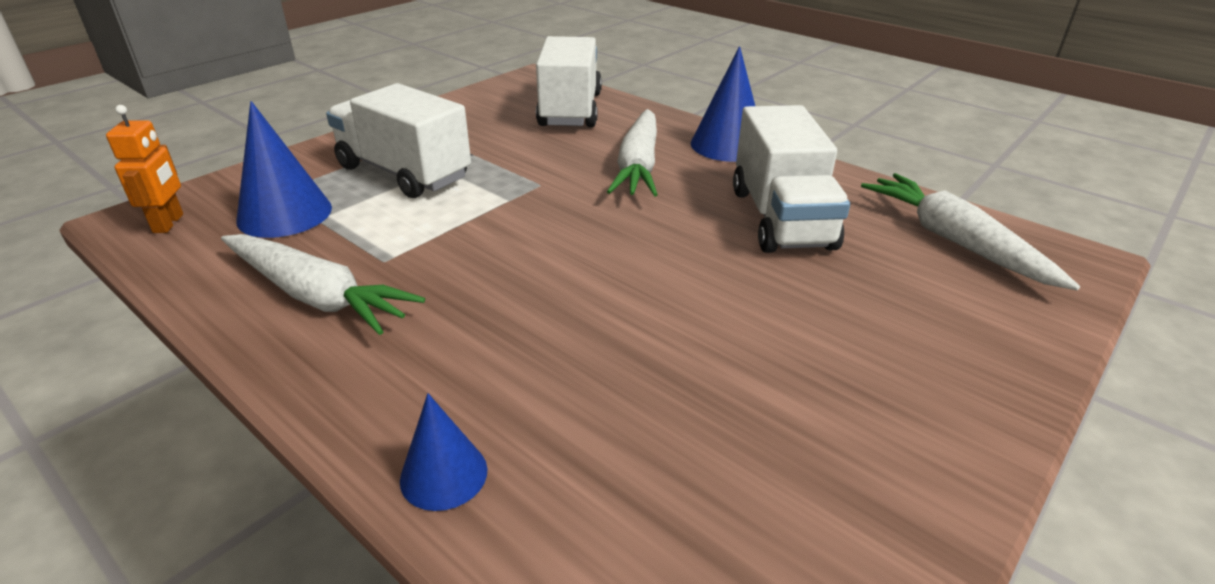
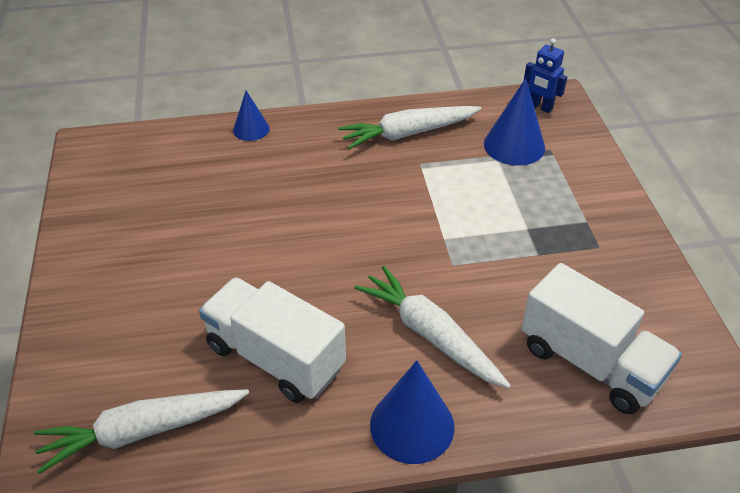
camera: 130 degrees right, 10 degrees up
orange robot [106,105,183,233] -> blue robot [524,38,567,113]
white truck [326,83,471,198] -> none
white carrot [861,173,1080,290] -> white carrot turned 150 degrees clockwise [34,389,249,474]

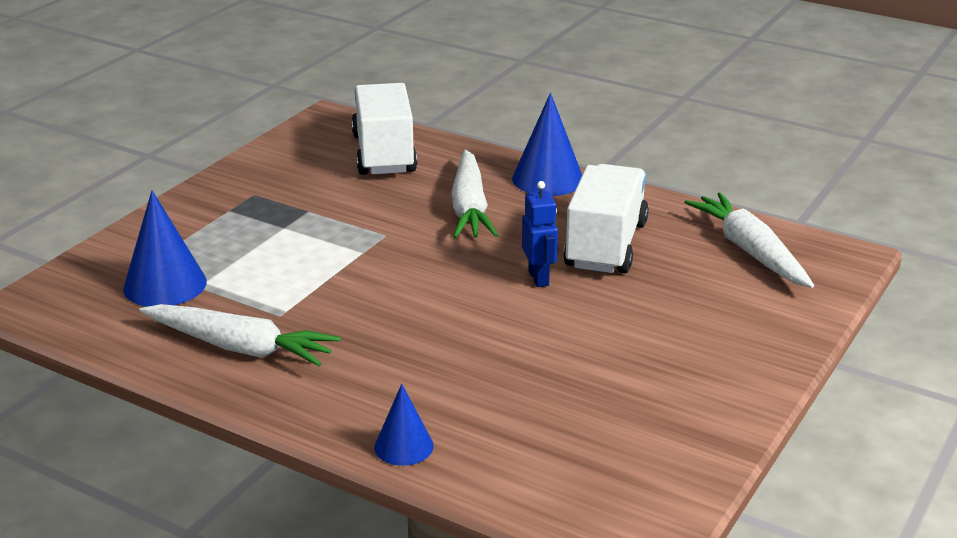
camera: 140 degrees left, 15 degrees down
white carrot [34,389,249,474] -> white carrot turned 135 degrees counterclockwise [684,192,814,288]
white truck [199,277,346,403] -> white truck turned 150 degrees counterclockwise [563,164,649,273]
blue robot [524,38,567,113] -> blue robot moved to [522,181,558,287]

